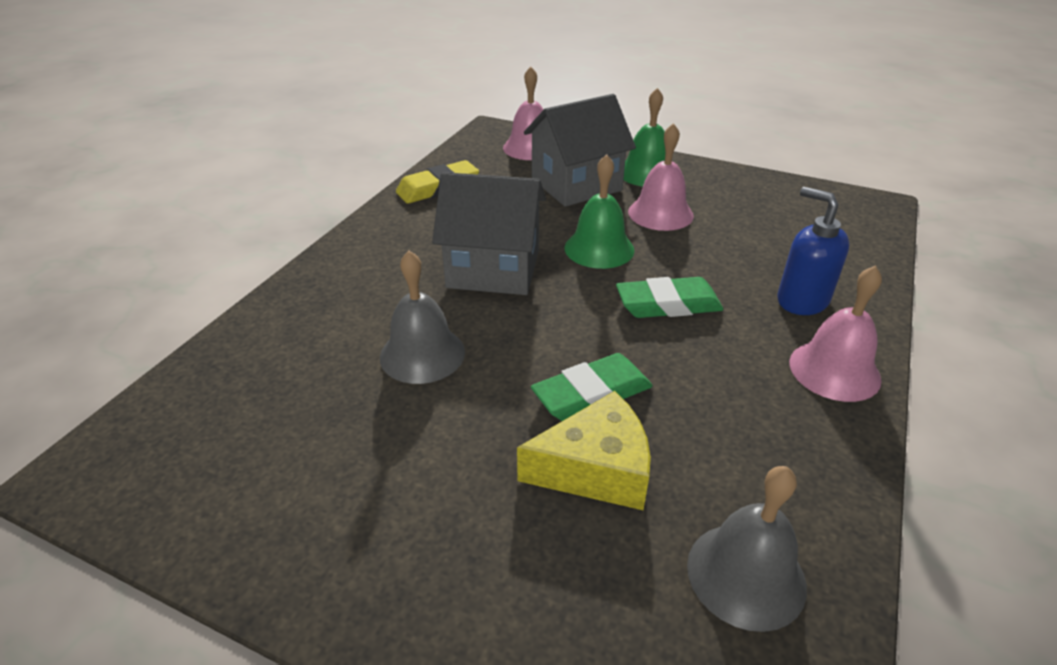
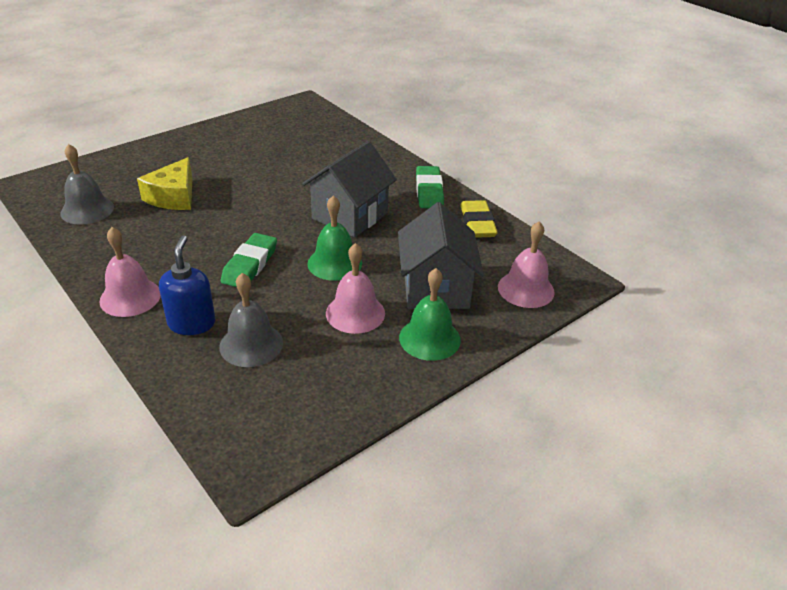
camera: 115 degrees right, 0 degrees up
grey bell [380,251,465,384] -> grey bell moved to [219,273,283,367]
green eraser [531,353,653,421] -> green eraser moved to [416,166,444,208]
blue soap dispenser [777,187,849,315] -> blue soap dispenser turned 75 degrees counterclockwise [159,235,215,335]

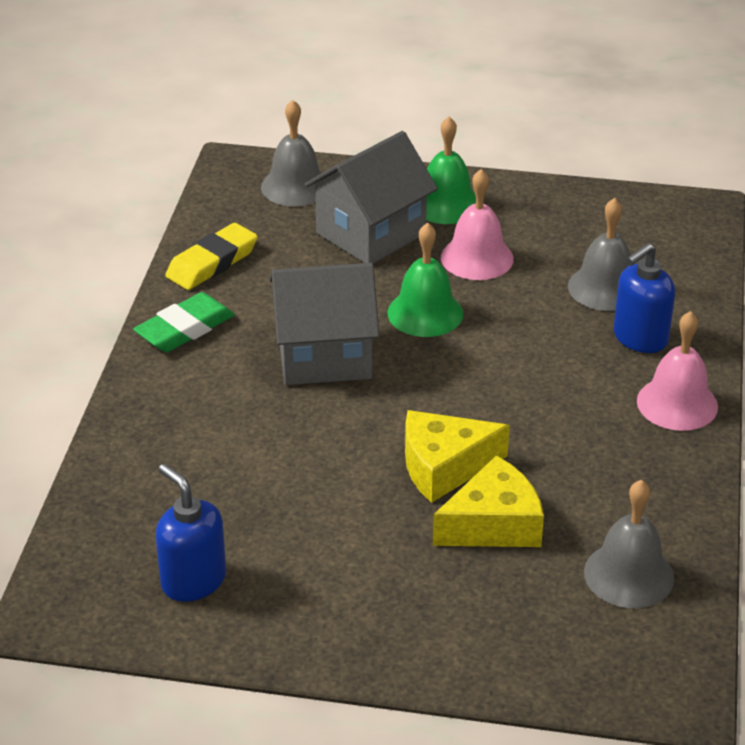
camera: 130 degrees left, 0 degrees up
green eraser [221,233,277,287] -> none
pink bell [498,221,555,308] -> grey bell [261,100,325,207]
none -> blue soap dispenser [156,464,226,602]
none -> yellow cheese [405,410,510,503]

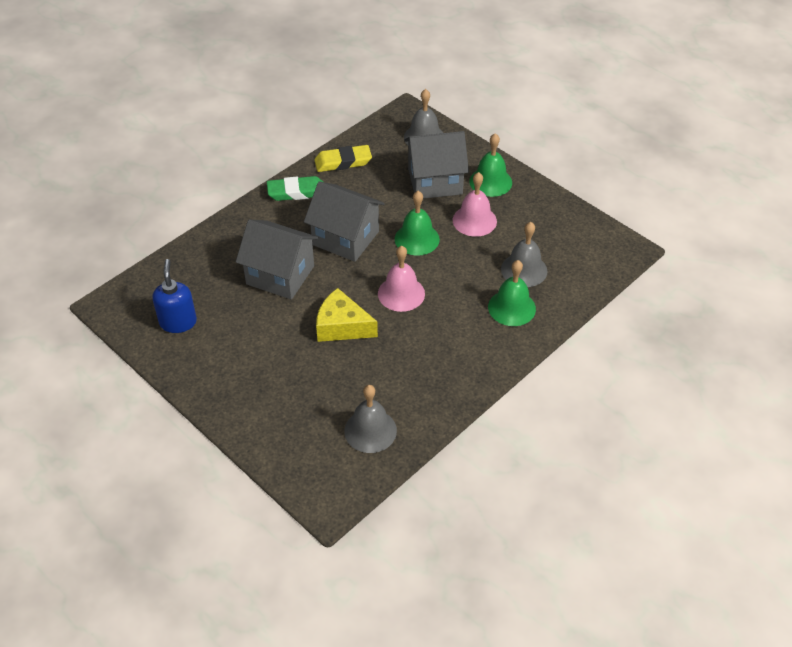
camera: 35 degrees right, 10 degrees up
yellow cheese [433,455,544,547] -> none
blue soap dispenser [613,243,675,353] -> green bell [488,260,536,326]
pink bell [637,311,718,431] -> pink bell moved to [378,246,425,312]
none -> grey house [236,220,318,300]

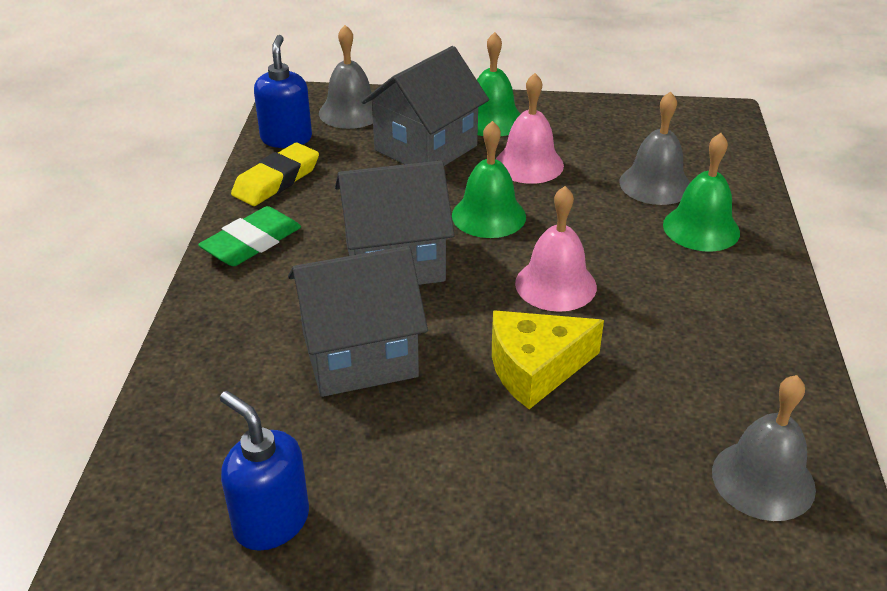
camera: 40 degrees left, 10 degrees down
none -> blue soap dispenser [254,35,312,148]

